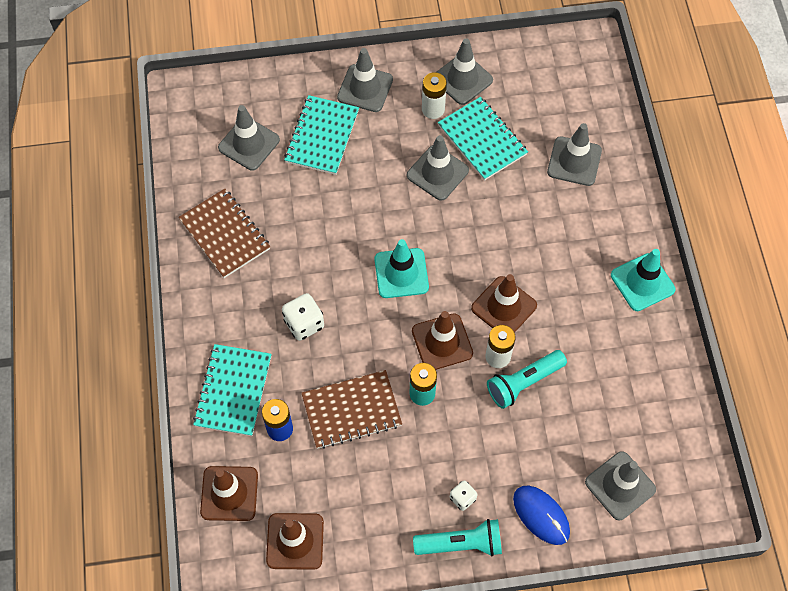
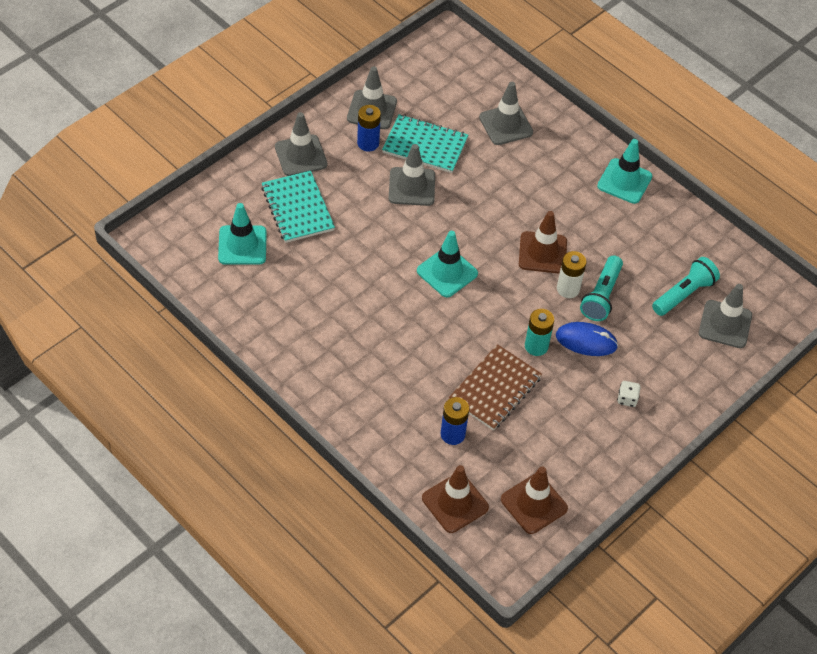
camera: 40 degrees left, 10 degrees down
brown notebook [178,189,270,278] -> none
turquoise notebook [193,344,272,436] -> none
grey traffic cone [218,105,280,170] -> turquoise traffic cone [218,203,267,265]
white dice [282,293,324,341] -> none
brown traffic cone [412,311,473,370] -> none
turquoise flashlight [413,519,502,556] -> turquoise flashlight moved to [652,257,720,316]
white battery [422,72,447,119] -> blue battery [357,105,381,152]
blue mouse [513,486,570,545] -> blue mouse moved to [556,322,618,356]

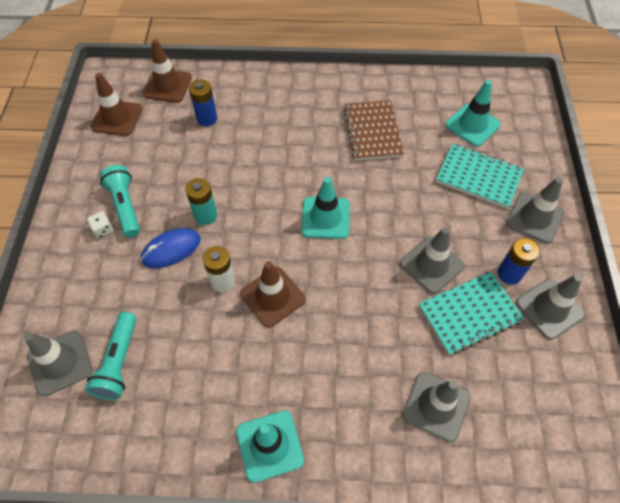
camera: 140 degrees right, 5 degrees up
brown notebook [449,344,542,431] -> brown notebook moved to [343,100,404,161]
turquoise flashlight [580,255,623,321] -> turquoise flashlight moved to [100,165,140,237]

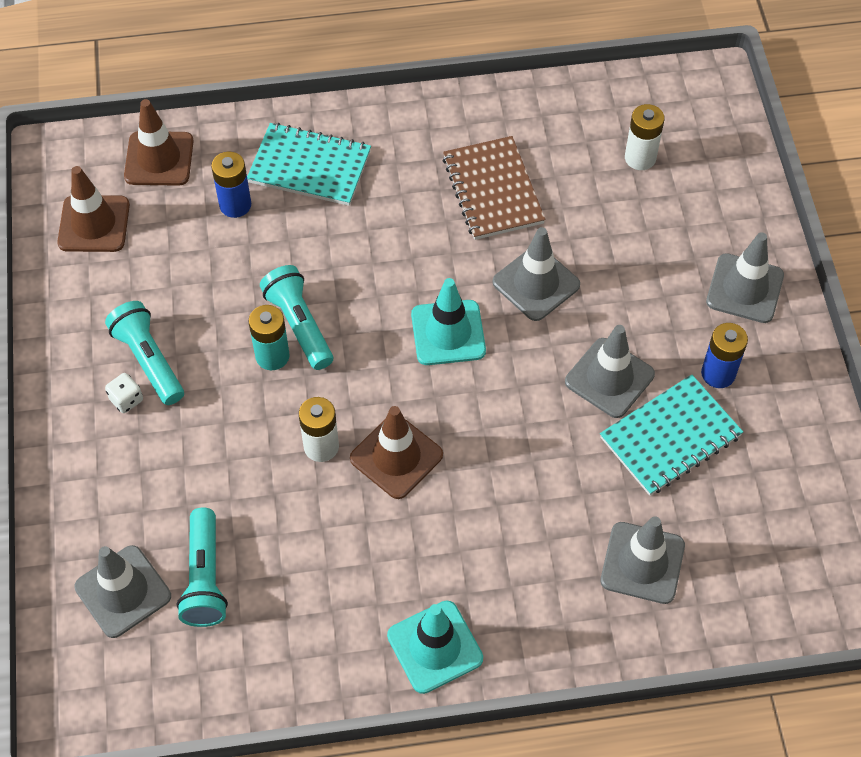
camera: 10 degrees left, 0 degrees up
blue mouse [140,228,201,268] -> none
turquoise notebook [436,144,524,209] -> turquoise notebook moved to [247,123,371,206]
turquoise traffic cone [445,80,501,147] -> white battery [625,104,665,170]
grey traffic cone [516,274,585,340] -> grey traffic cone moved to [493,227,580,321]
none -> turquoise flashlight [260,265,333,370]

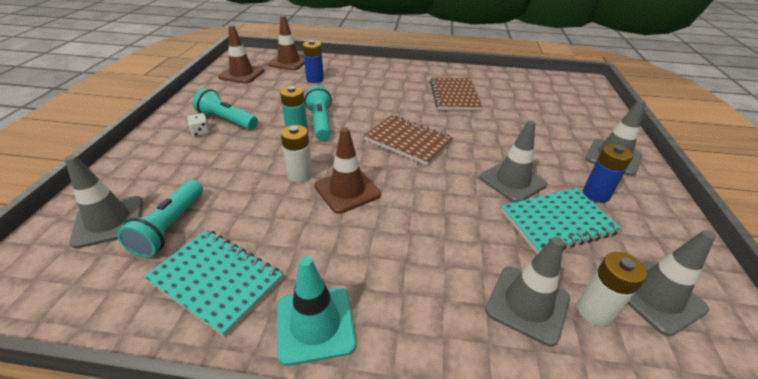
camera: 15 degrees right, 20 degrees down
turquoise flashlight [105,301,184,405] -> turquoise flashlight turned 45 degrees counterclockwise [193,88,258,130]
turquoise notebook [247,123,371,206] -> turquoise notebook moved to [144,230,283,337]
turquoise traffic cone [411,278,486,365] -> brown notebook [364,115,453,166]
grey traffic cone [493,227,580,321] -> grey traffic cone moved to [627,230,715,336]
white battery [625,104,665,170] -> white battery moved to [577,252,647,327]

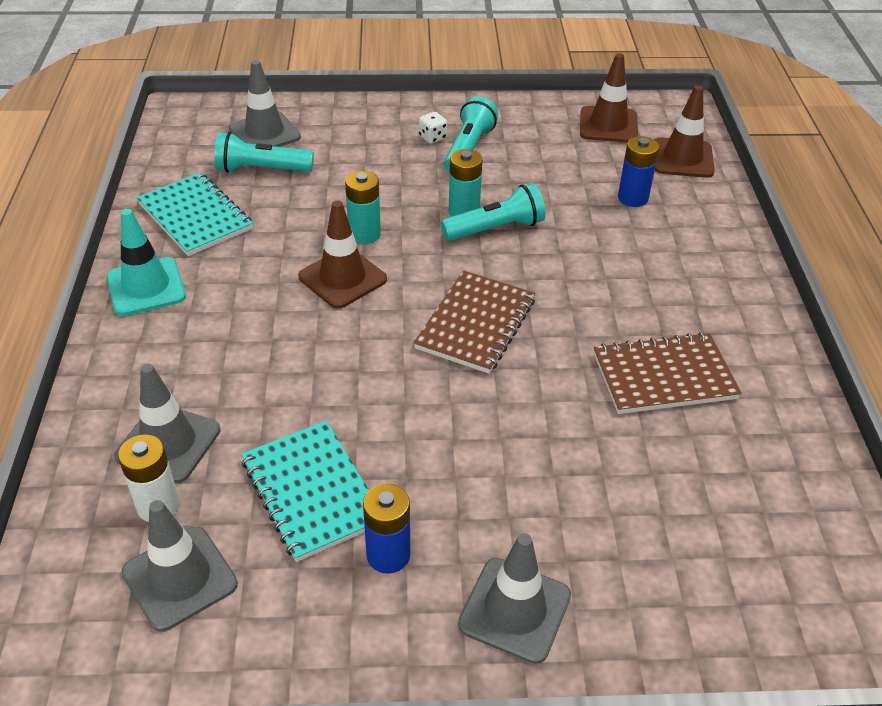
camera: 80 degrees right, 5 degrees up
turquoise notebook [144,230,283,337] -> turquoise notebook turned 60 degrees counterclockwise [136,173,253,256]
white battery [281,125,313,183] -> turquoise battery [345,171,381,244]
grey traffic cone [480,120,547,202] -> none

